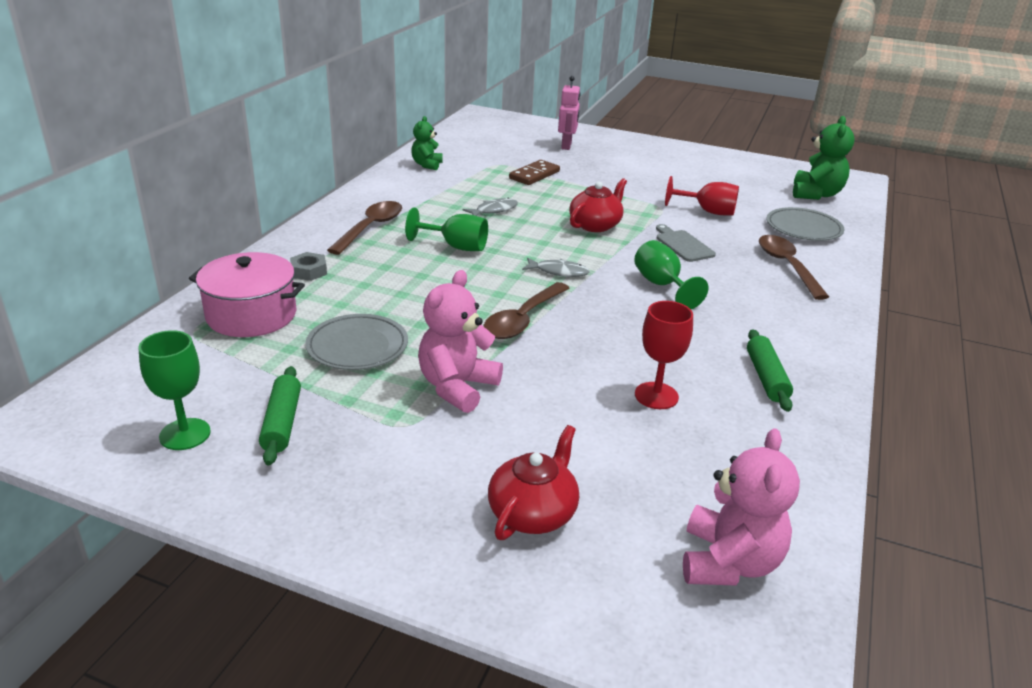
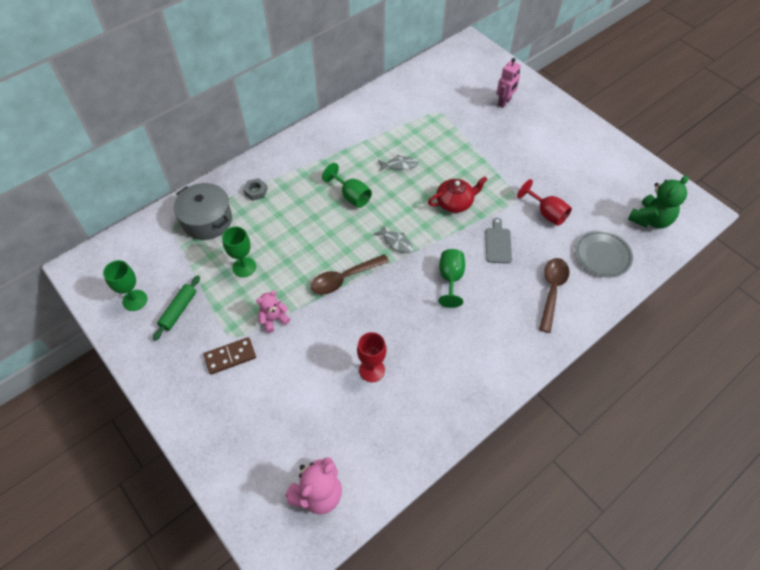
camera: 30 degrees right, 25 degrees up
pink pot [189,252,305,337] -> grey pot [174,183,232,240]
grey plate [305,314,408,370] -> green goblet [222,226,256,277]
brown spoon [327,201,402,255] -> none
green teddy bear [411,116,443,170] -> none
pink teddy bear [418,270,503,413] -> pink teddy bear [256,291,290,333], size x0.62
red teapot [488,425,579,540] -> none
brown domino [509,160,560,185] -> brown domino moved to [204,337,256,375]
green rolling pin [747,329,793,412] -> none

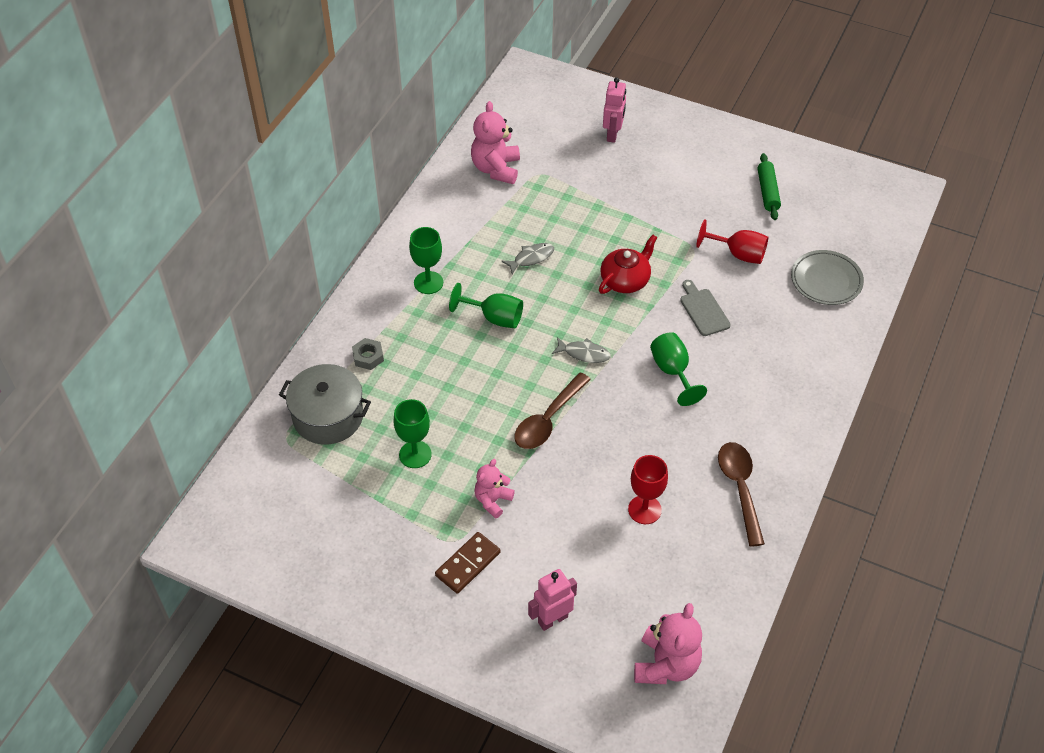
camera: 25 degrees left, 5 degrees down
green goblet [103,260,147,311] -> green goblet moved to [409,227,443,294]
green rolling pin [153,276,200,341] -> green rolling pin moved to [757,153,781,220]
brown spoon [539,258,569,333] -> brown spoon moved to [718,442,765,547]
green teddy bear [628,175,689,229] -> none
none -> pink teddy bear [471,101,520,184]
none -> pink robot [528,569,577,631]

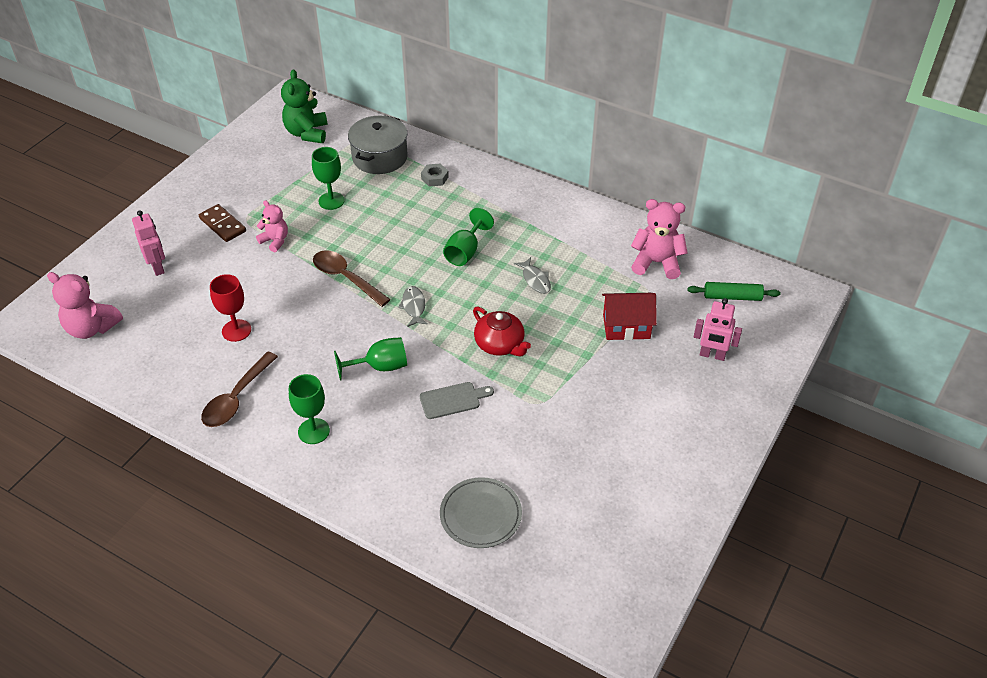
camera: 95 degrees right, 5 degrees down
green goblet [409,227,443,294] -> green goblet moved to [289,374,330,444]
grey fish [552,337,611,363] -> grey fish turned 150 degrees clockwise [398,286,428,327]
red goblet [696,219,768,264] -> none
brown spoon [718,442,765,547] -> brown spoon turned 120 degrees clockwise [201,351,278,427]
green rolling pin [757,153,781,220] -> green rolling pin moved to [688,282,781,301]
none -> green teddy bear [281,69,328,143]
none -> red house [602,293,657,340]

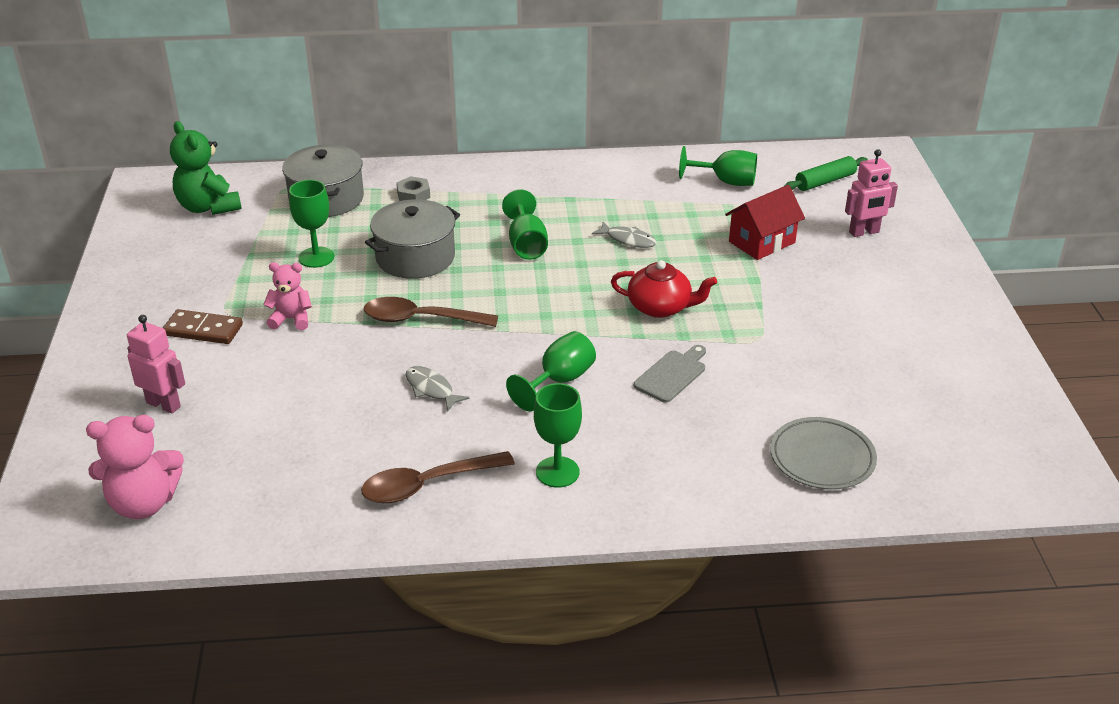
camera: 35 degrees left, 10 degrees down
brown spoon [201,351,278,427] -> brown spoon turned 75 degrees clockwise [361,451,515,503]
red goblet [210,274,251,342] -> none
grey fish [398,286,428,327] -> grey fish moved to [406,366,469,412]
pink teddy bear [631,199,688,279] -> green goblet [679,146,757,186]
none -> grey pot [365,199,460,279]

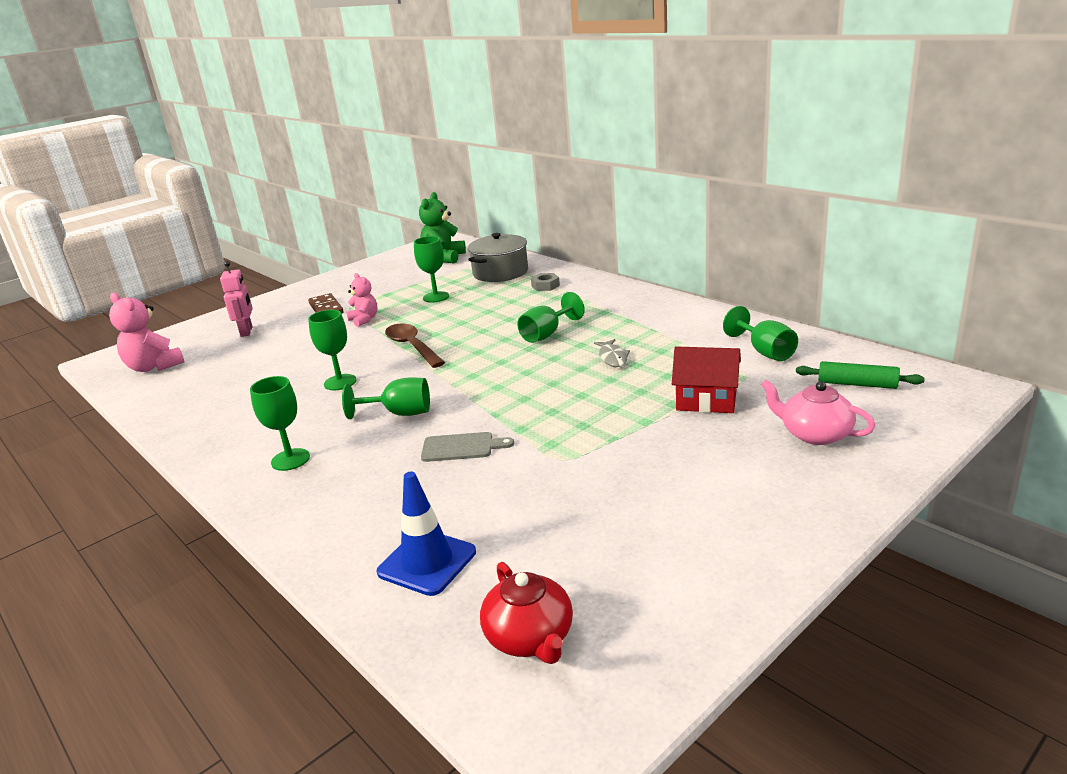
camera: 55 degrees right, 10 degrees down
brown spoon [361,451,515,503] -> none
grey pot [365,199,460,279] -> none
grey fish [406,366,469,412] -> green goblet [308,310,356,390]
red teapot [611,260,717,318] -> red teapot moved to [480,562,573,664]
grey plate [770,417,877,490] -> blue traffic cone [376,471,476,596]
pink robot [845,149,898,237] -> pink teapot [761,379,875,445]

